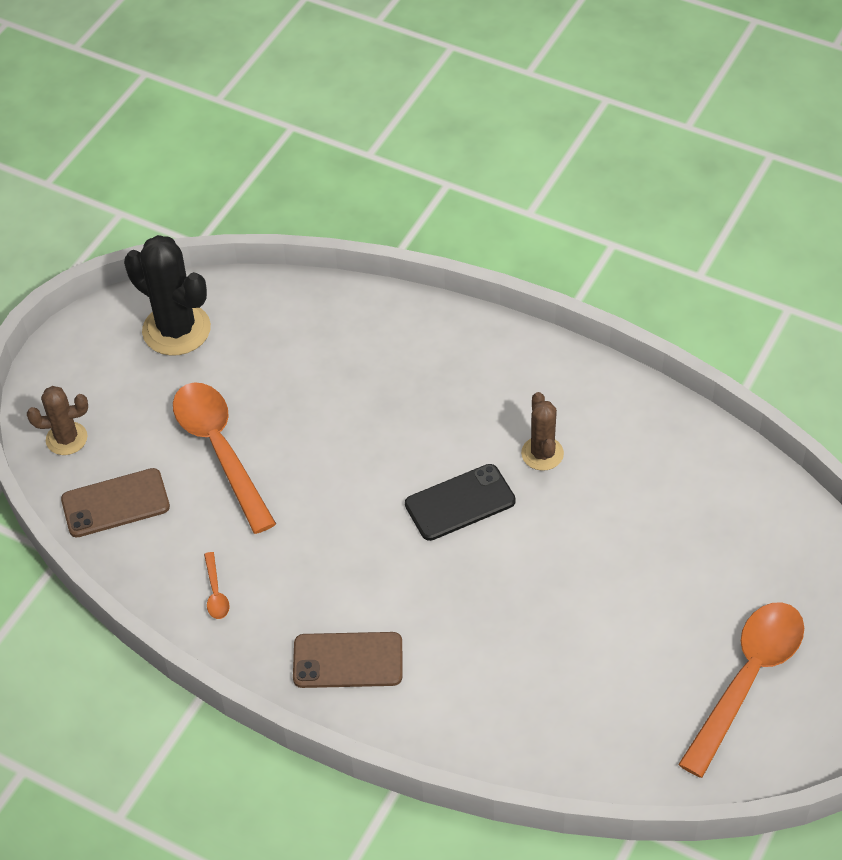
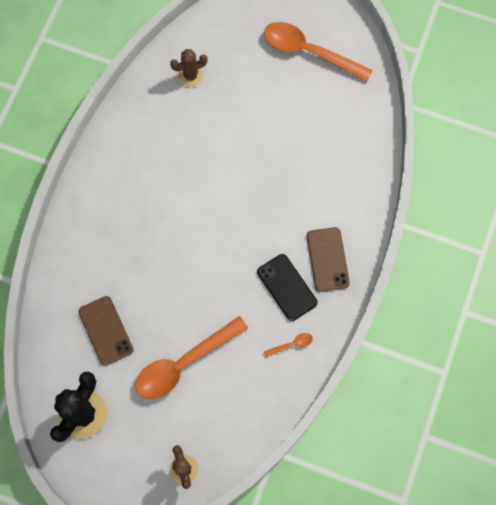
camera: 100 degrees left, 20 degrees up
brown phone [61,468,170,537] -> brown phone moved to [78,296,134,366]
black phone [405,464,516,541] -> black phone moved to [257,254,318,321]
brown cactus [521,392,564,471] -> brown cactus moved to [170,49,207,87]

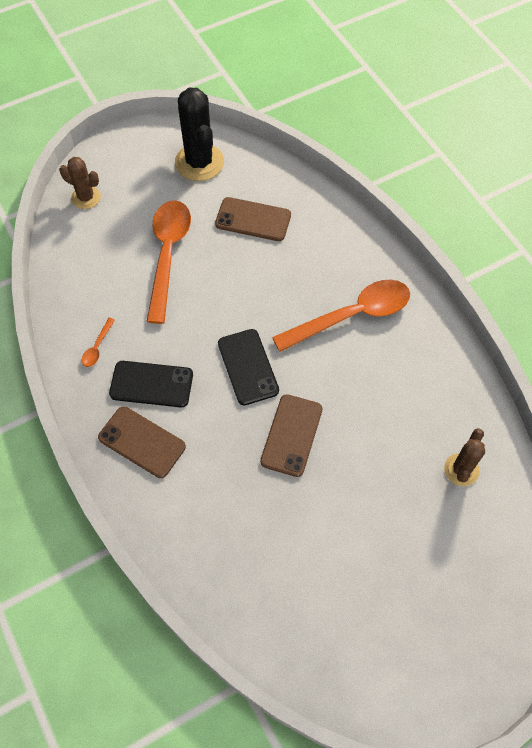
camera: 130 degrees right, 10 degrees down
orange spoon [264,22,373,82] -> orange spoon moved to [272,280,410,352]
none -> black phone [218,329,279,405]
none -> brown phone [260,394,322,477]

